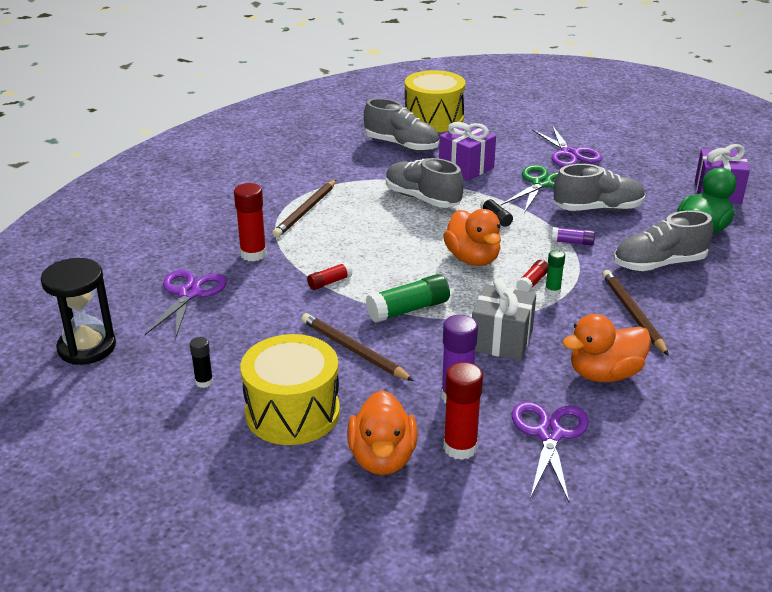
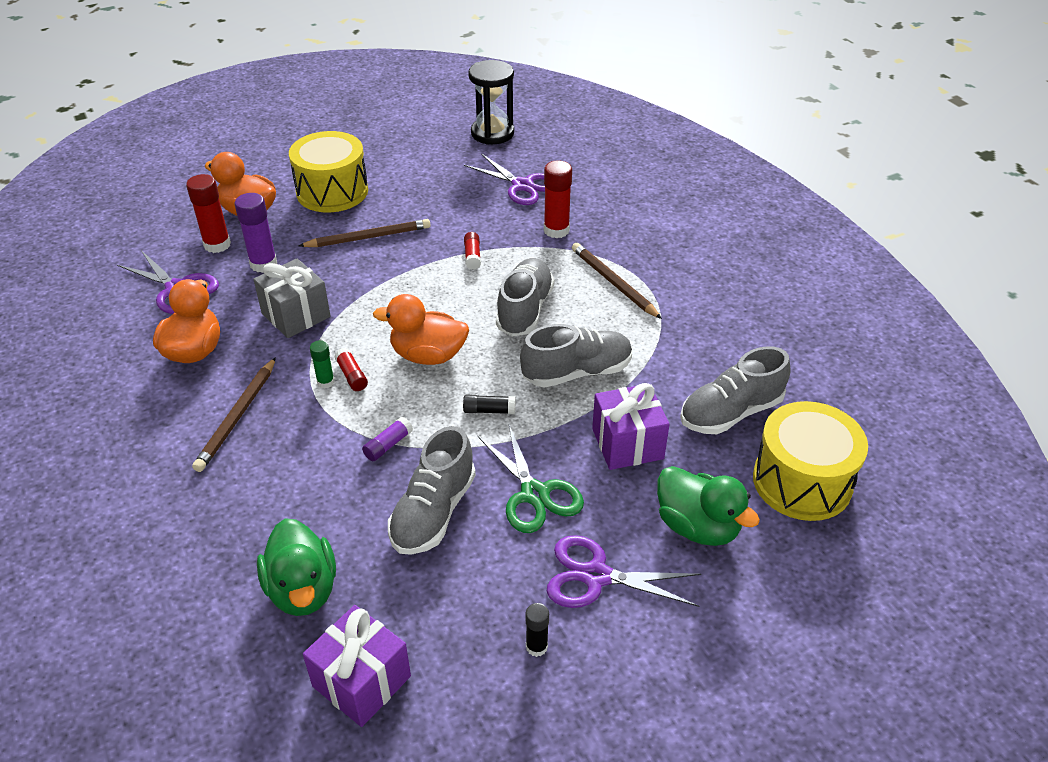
camera: 120 degrees right, 10 degrees up
black glue stick [190,337,213,388] -> black glue stick moved to [526,603,549,657]
green glue stick [366,274,450,323] -> none
brown pencil [602,270,669,356] -> brown pencil turned 90 degrees clockwise [192,357,276,472]
grey shoe [614,210,713,271] -> grey shoe moved to [496,258,554,337]
none -> green duck [657,466,760,546]

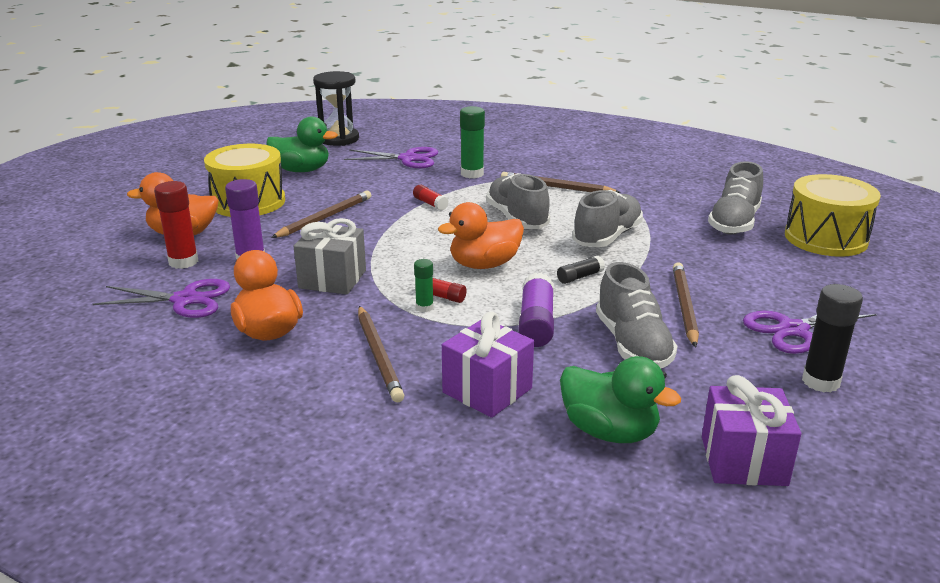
camera: 35 degrees left, 15 degrees down
purple glue stick [362,417,413,461] -> purple glue stick [518,273,554,347], size x1.76
green scissors [477,423,584,533] -> brown pencil [673,262,699,348]
black glue stick [526,603,549,657] -> black glue stick [802,284,863,392], size x1.76
red glue stick [544,160,572,238] -> green glue stick [460,106,485,179]
purple gift [592,383,670,470] -> purple gift moved to [442,312,534,418]
green duck [657,466,760,546] -> green duck moved to [266,116,338,172]

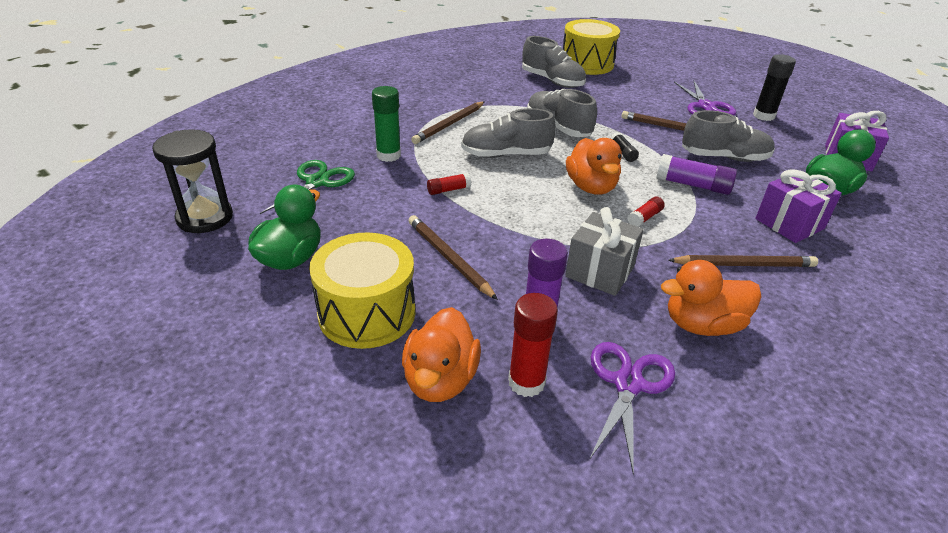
camera: 75 degrees left, 10 degrees up
purple scissors [344,147,438,168] -> green scissors [260,160,355,214]
green glue stick [414,259,434,312] -> none

